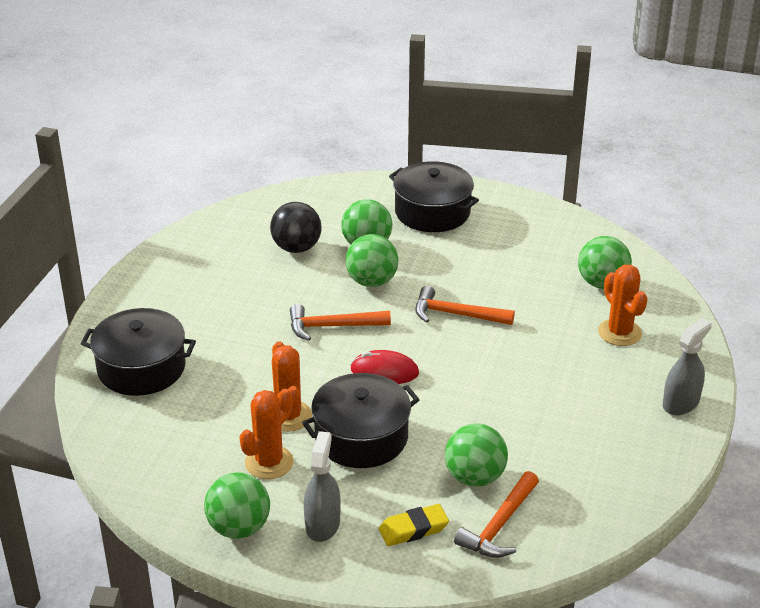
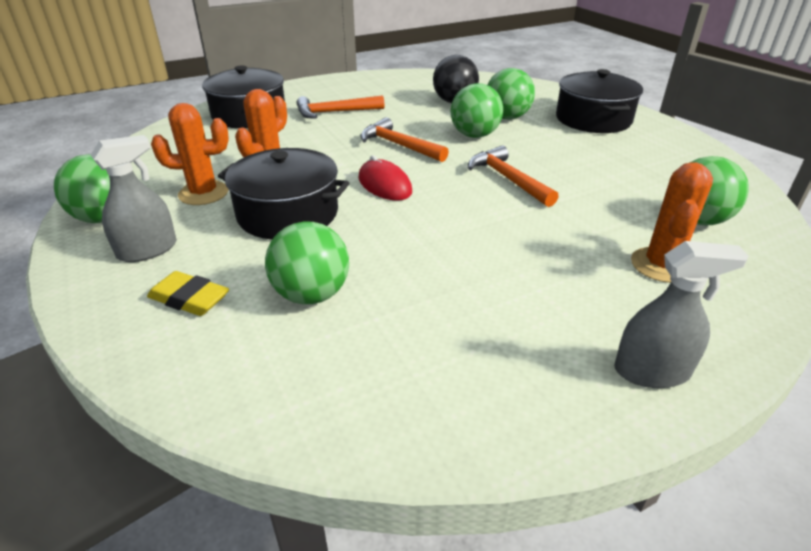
camera: 45 degrees right, 0 degrees up
orange hammer [454,471,539,558] -> orange hammer moved to [297,95,385,119]

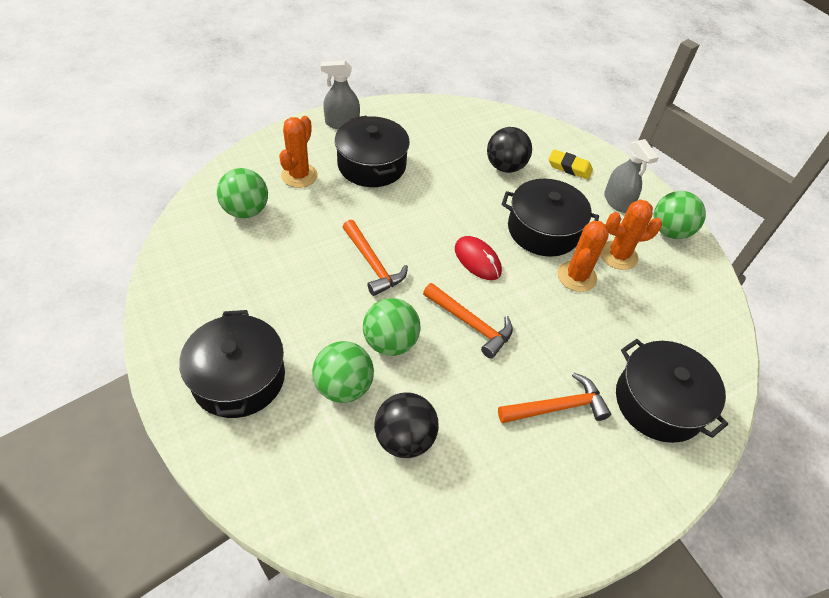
camera: 175 degrees right, 15 degrees up
grey spray bottle [91,135,177,262] -> grey spray bottle turned 75 degrees counterclockwise [604,139,659,213]
green ball [265,221,349,304] -> black ball [487,127,532,173]
none -> black pot [335,116,410,187]

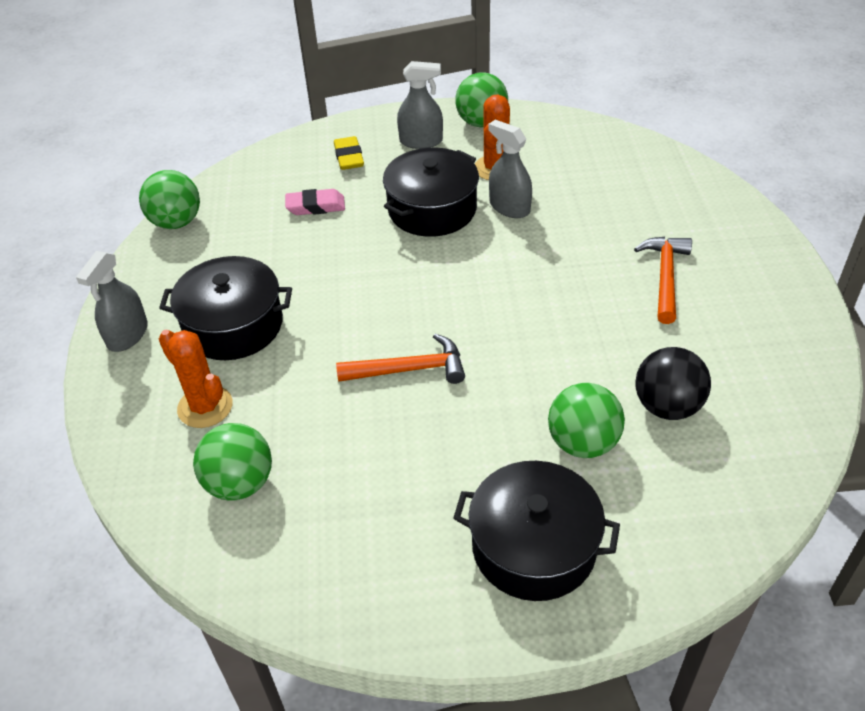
camera: 60 degrees left, 5 degrees down
green ball [363,298,420,356] -> green ball moved to [139,170,200,229]
orange hammer [423,283,513,358] -> none
red mouse [455,236,502,280] -> none
black ball [487,127,532,173] -> pink eraser [285,189,345,215]
yellow eraser [548,149,593,179] -> yellow eraser turned 60 degrees counterclockwise [334,136,364,170]
orange cactus [558,221,609,292] -> grey spray bottle [488,119,532,218]
black pot [616,339,728,443] -> none

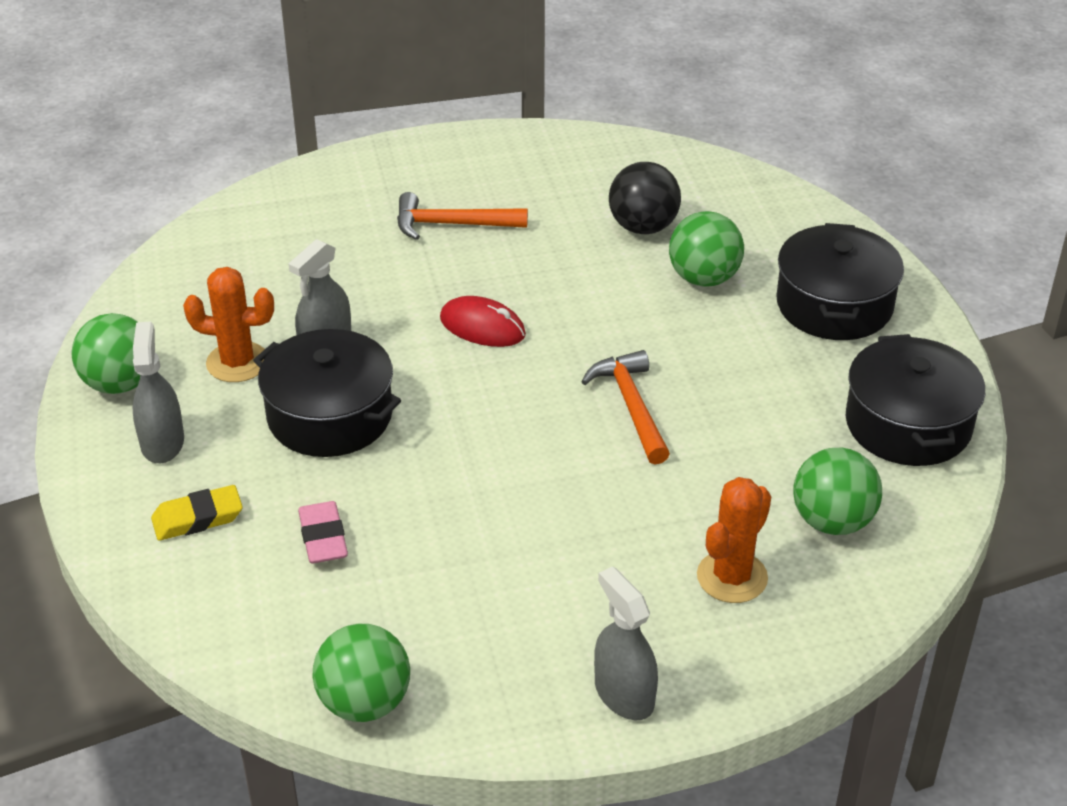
camera: 100 degrees left, 5 degrees down
grey spray bottle [76,251,148,352] -> grey spray bottle turned 135 degrees counterclockwise [594,566,658,720]
black pot [159,256,292,360] -> black pot moved to [846,334,985,466]
none -> red mouse [440,296,526,347]

